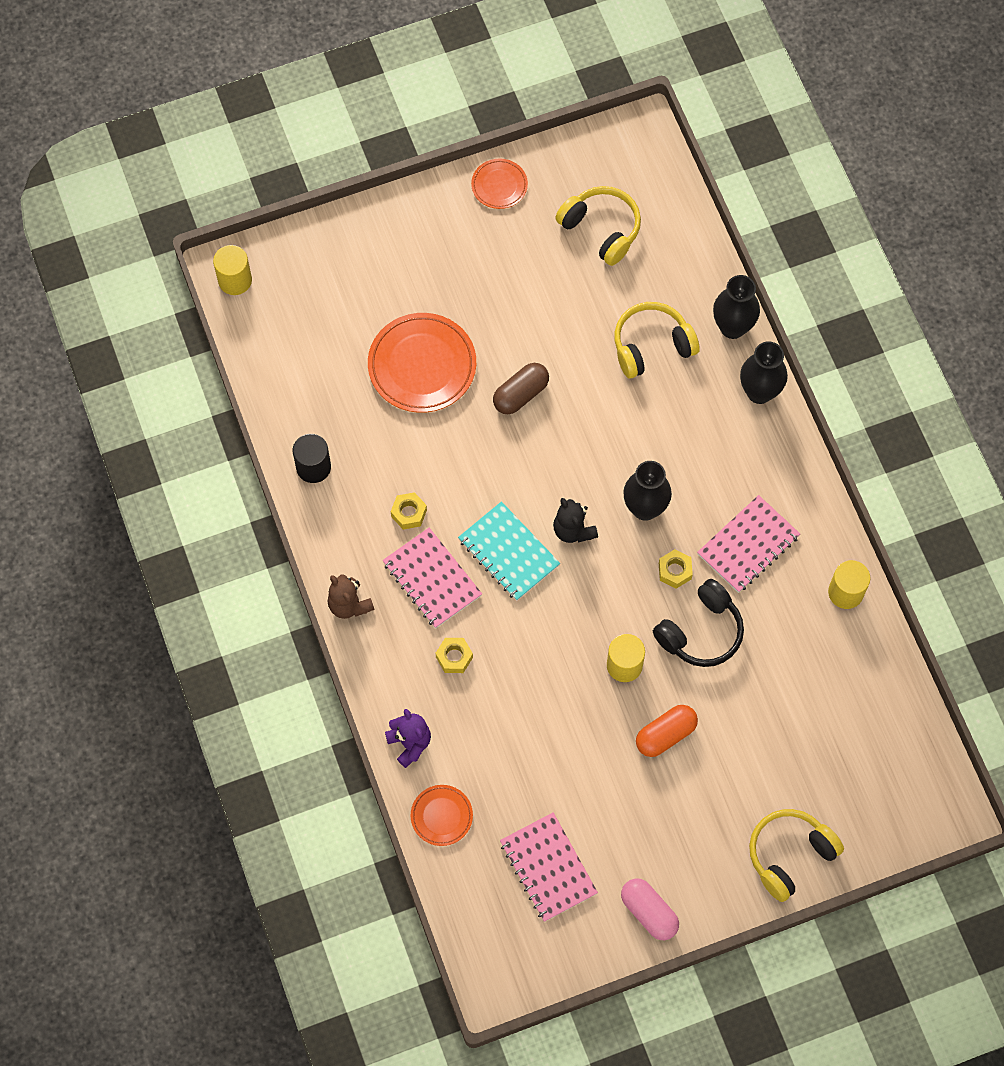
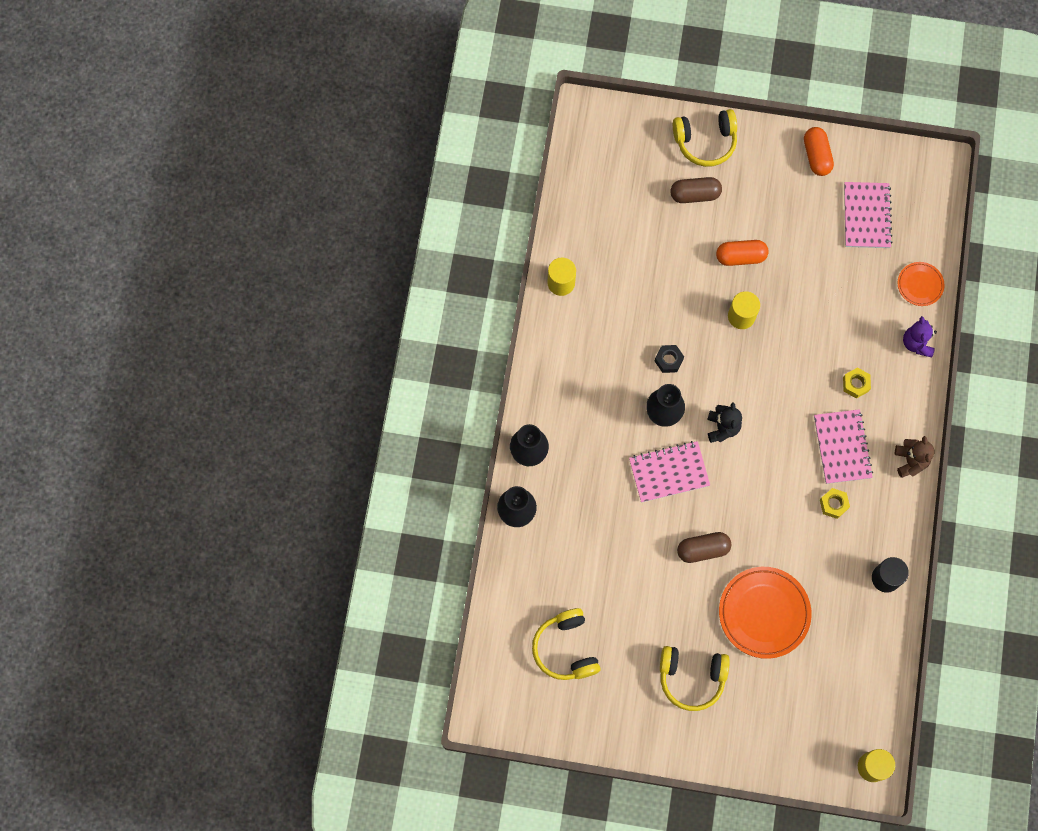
camera: 150 degrees left, 5 degrees up
turquoise notebook [458,501,560,601] -> none
orange plate [471,159,528,209] -> none
yellow headphones [614,302,700,379] -> yellow headphones moved to [660,646,730,711]
pink capsule [621,878,679,940] -> orange capsule [804,127,834,176]
black headphones [653,579,744,667] -> none
yellow nut [659,549,693,589] -> black nut [655,345,684,373]
pink notebook [697,495,800,593] -> pink notebook moved to [629,441,710,503]
none -> brown capsule [670,177,722,203]

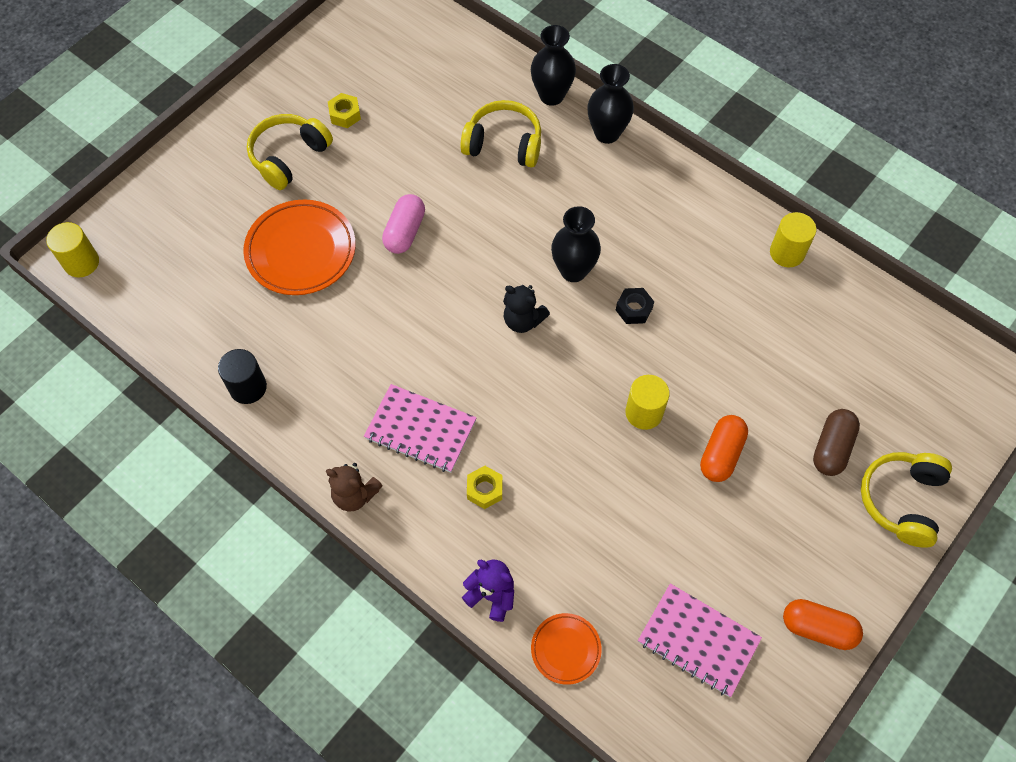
camera: 120 degrees right, 10 degrees down
yellow headphones [532,608,601,680] -> yellow headphones moved to [460,100,541,167]
pink notebook [629,441,710,503] -> none
brown capsule [677,532,732,563] -> pink capsule [382,194,425,254]
yellow nut [820,488,850,519] -> yellow nut moved to [328,93,361,128]

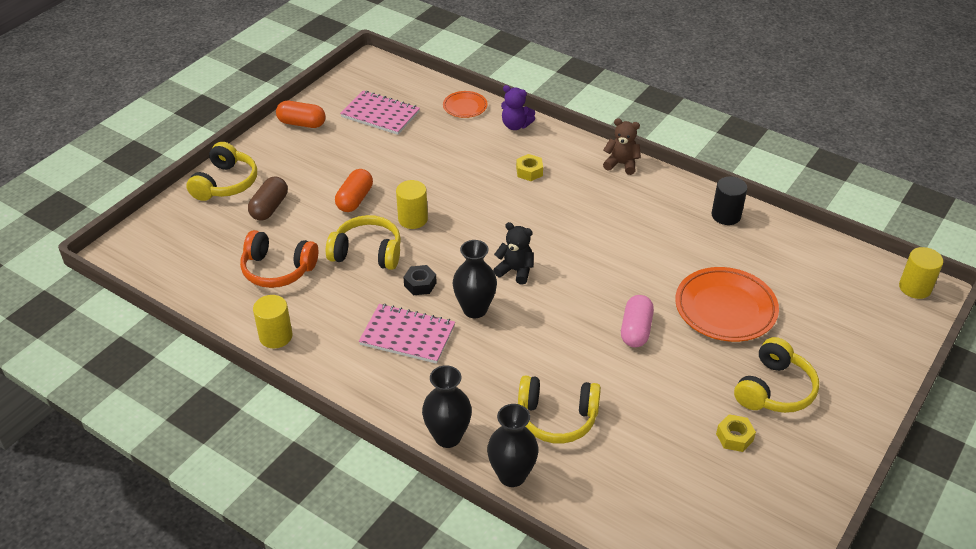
camera: 175 degrees right, 20 degrees down
pink notebook [364,384,477,473] -> pink notebook moved to [359,304,455,364]
none -> orange headphones [240,230,318,288]
none -> yellow headphones [326,215,401,270]

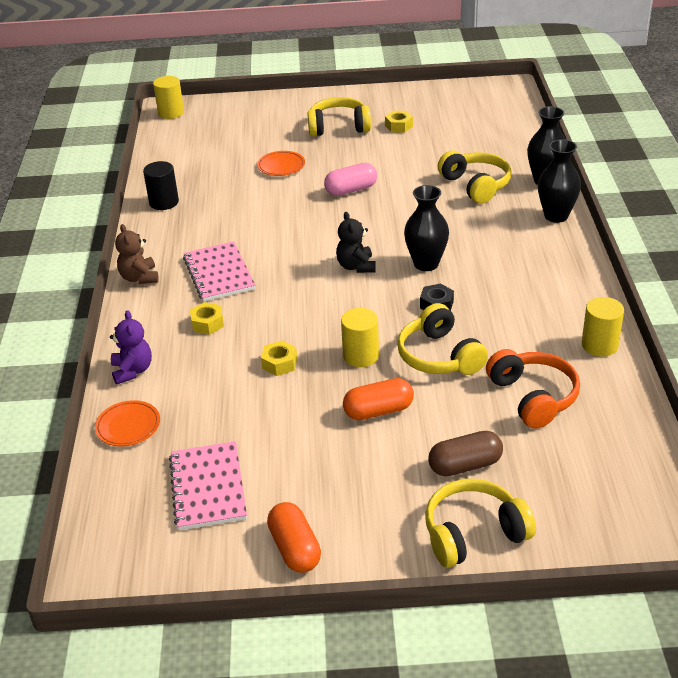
camera: 125 degrees left, 5 degrees down
pink notebook [359,304,455,364] -> pink notebook moved to [183,241,255,302]
orange plate [675,267,779,342] -> orange plate [257,151,305,176], size x0.53
none -> yellow nut [261,341,297,376]

